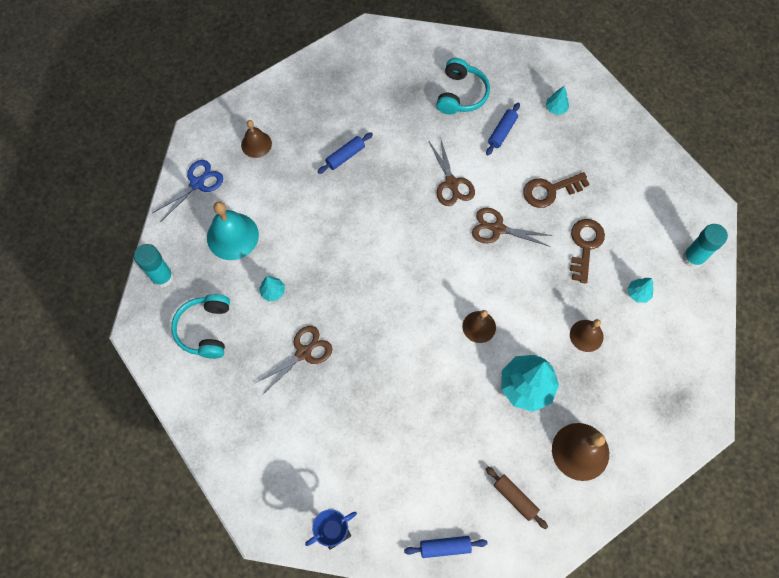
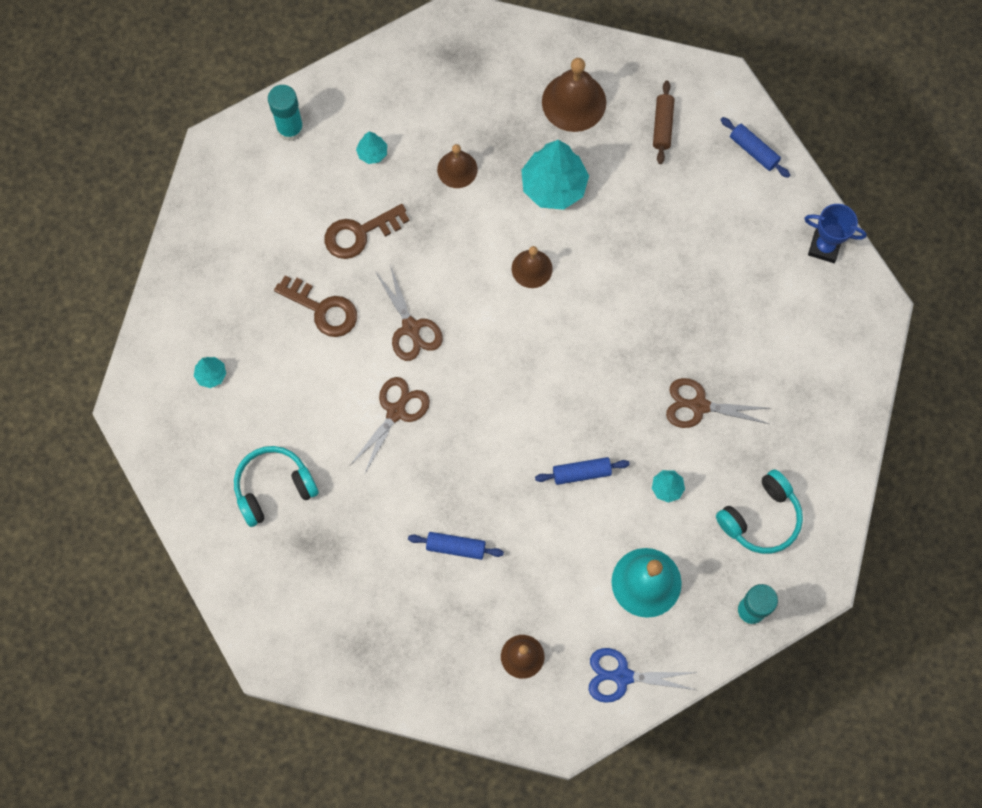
camera: 130 degrees left, 5 degrees up
blue rolling pin [486,103,520,155] -> blue rolling pin moved to [535,457,630,485]

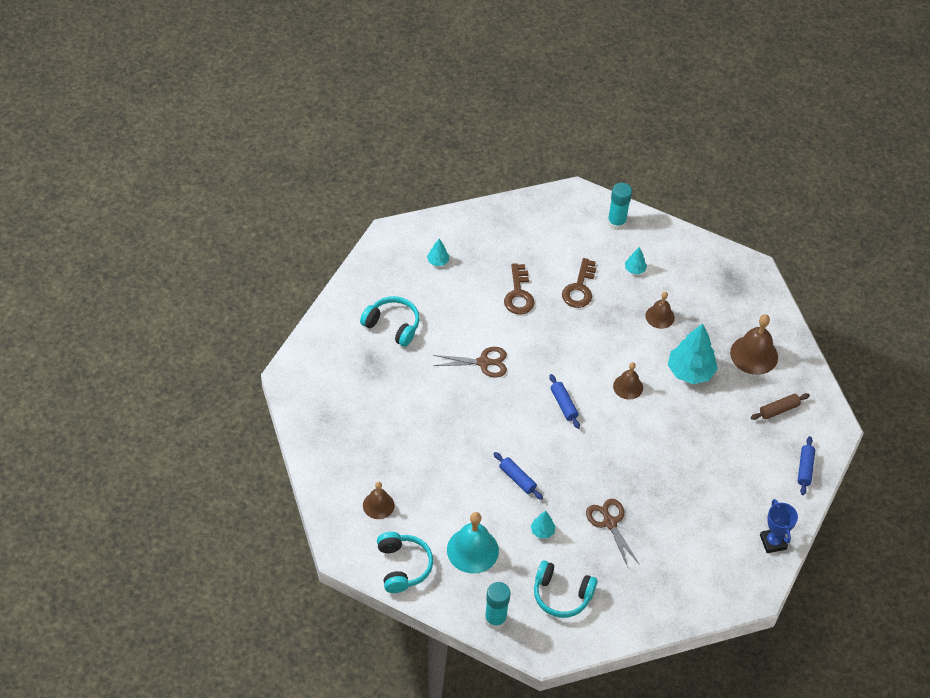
camera: 55 degrees right, 20 degrees down
brown key [324,204,409,259] -> brown key turned 105 degrees counterclockwise [562,258,596,308]
brown scissors [376,265,443,361] -> none
blue rolling pin [408,532,504,560] -> blue rolling pin moved to [549,374,580,429]
blue scissors [589,648,697,703] -> turquoise headphones [377,532,433,593]

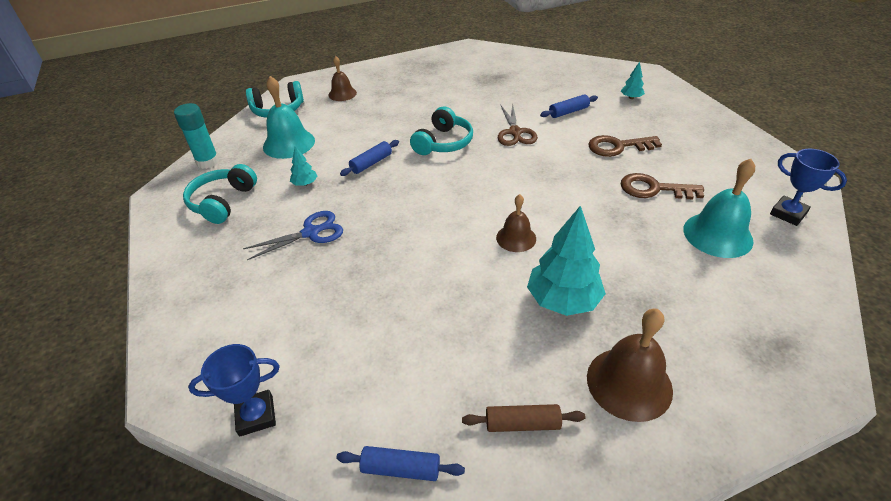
camera: 90 degrees right, 10 degrees down
turquoise headphones [360,296,420,347] -> turquoise headphones moved to [410,106,473,155]
blue rolling pin [549,374,580,429] -> blue rolling pin moved to [540,94,598,118]
brown scissors [586,499,640,568] -> blue scissors [243,211,343,260]
turquoise glue stick [607,183,632,230] -> blue trophy [770,149,847,226]
turquoise tree [625,247,647,275] -> turquoise bell [683,159,755,258]
brown bell [645,292,675,329] -> none
brown rolling pin [751,393,810,420] -> brown rolling pin turned 60 degrees counterclockwise [462,404,586,432]

